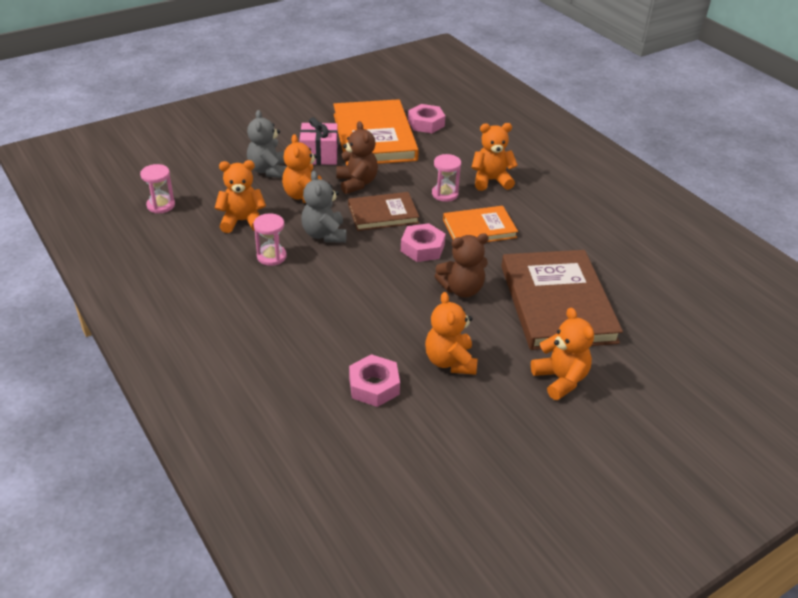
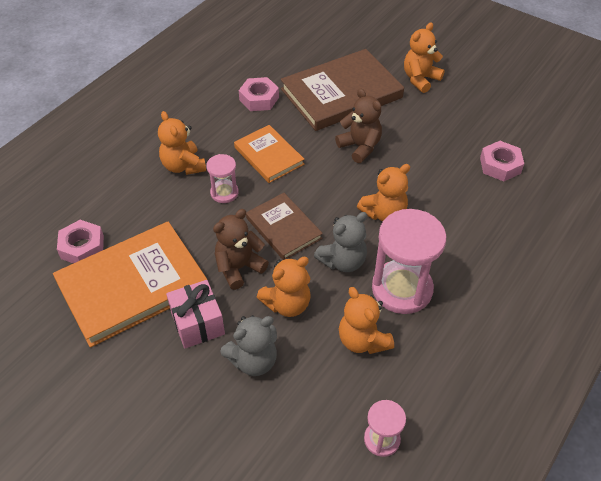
camera: 110 degrees left, 10 degrees up
pink hourglass [253,213,287,266] -> pink hourglass [372,209,446,314], size x1.94
pink nut [401,223,446,262] -> pink nut moved to [239,77,279,111]
orange teddy bear [425,292,477,375] -> orange teddy bear moved to [357,164,410,221]

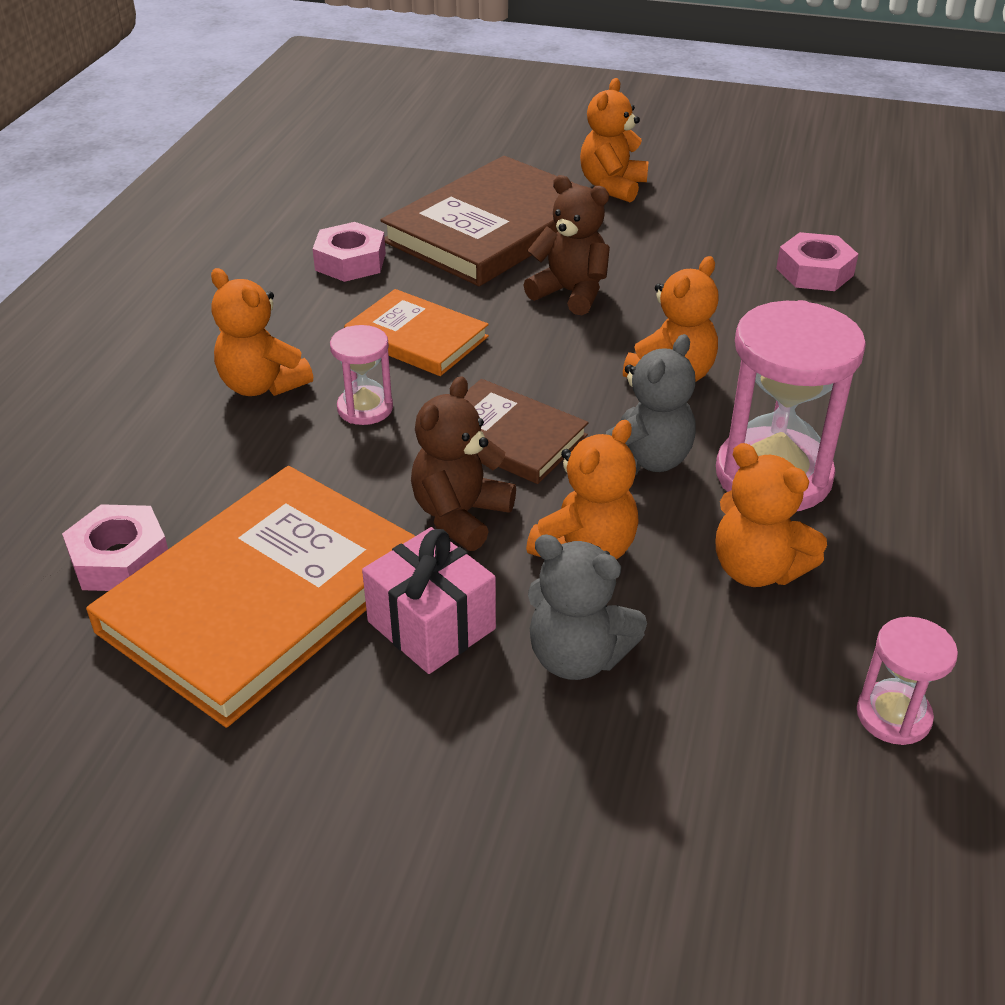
camera: 20 degrees left, 10 degrees down
grey teddy bear [220,315,277,376] -> grey teddy bear turned 75 degrees clockwise [528,535,647,680]

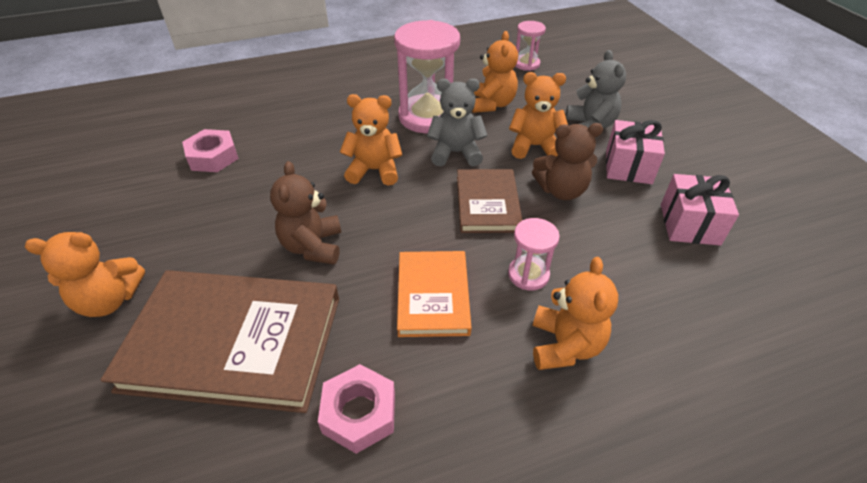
camera: 125 degrees left, 5 degrees up
pink nut [62,504,168,591] -> none
orange book [86,466,415,728] -> pink gift [661,174,739,246]

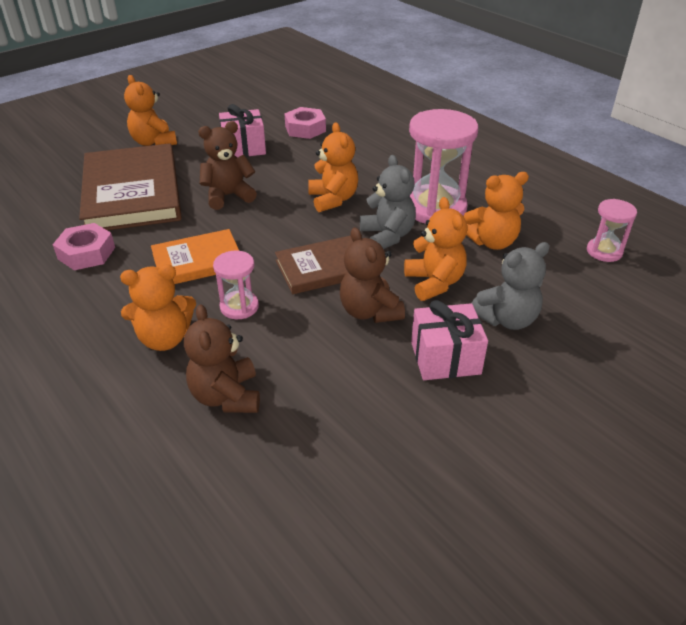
camera: 70 degrees right, 5 degrees down
pink gift [661,174,739,246] -> pink gift moved to [219,104,266,158]
none -> brown teddy bear [184,304,260,413]

